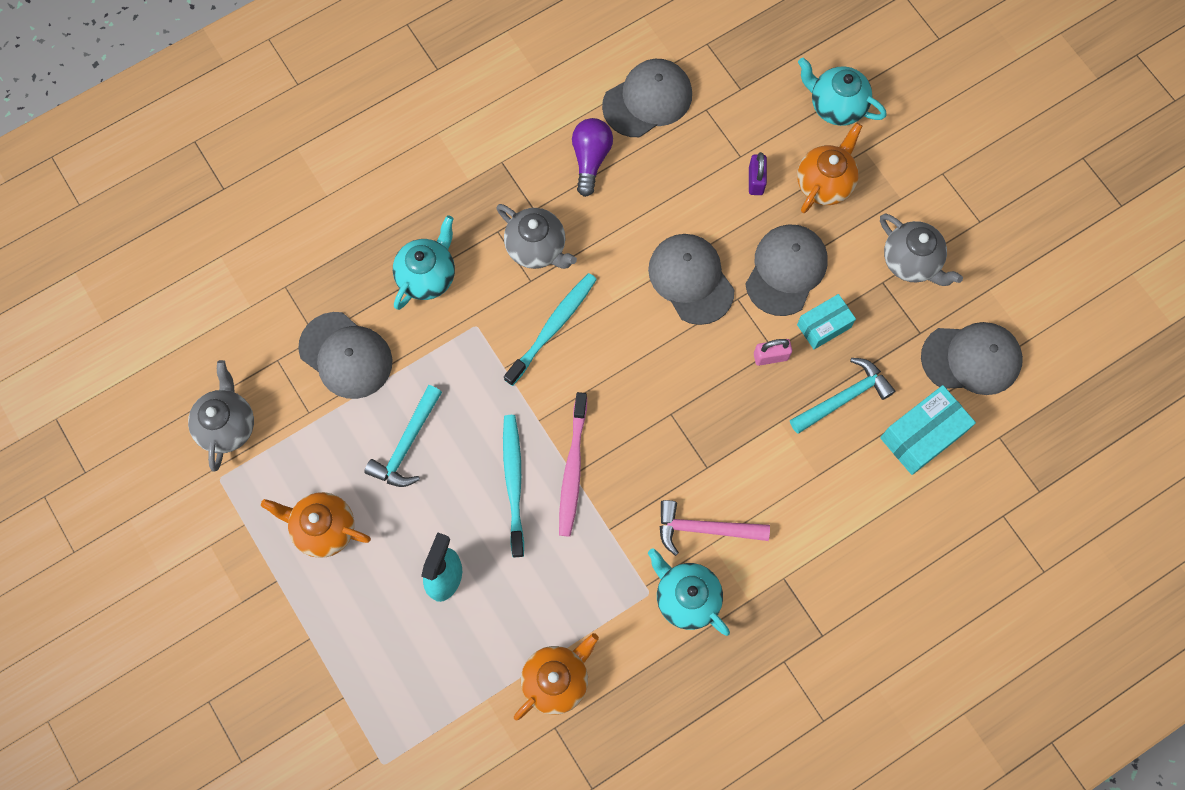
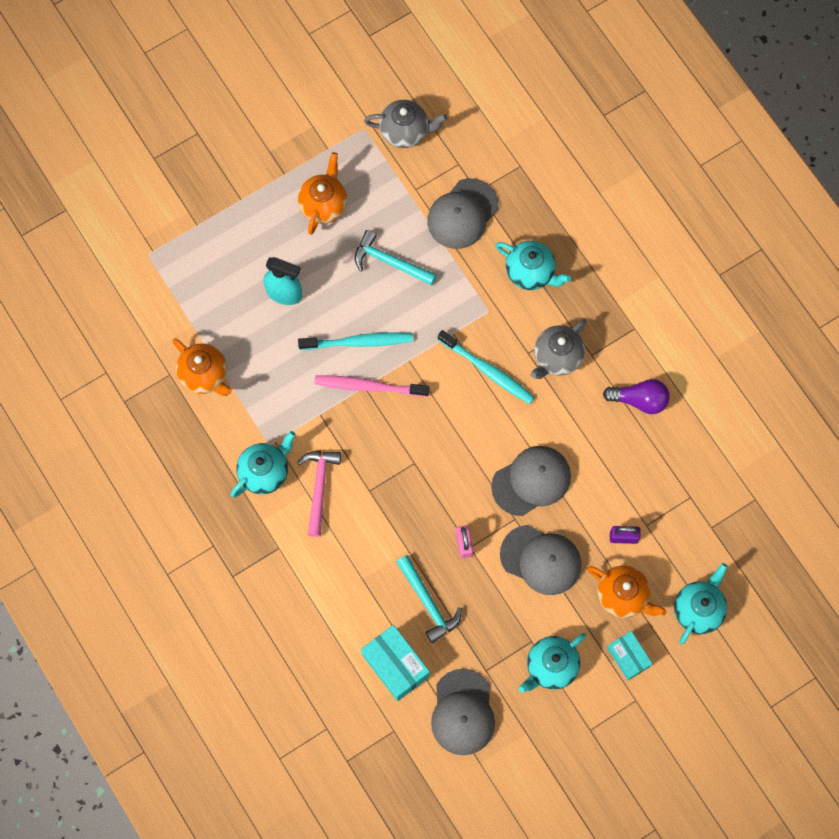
camera: 90 degrees right, 0 degrees up
grey cap [602,59,692,137] -> none
turquoise box [797,294,856,349] -> turquoise box moved to [607,631,652,680]
grey teapot [880,214,963,286] -> turquoise teapot [519,633,586,693]

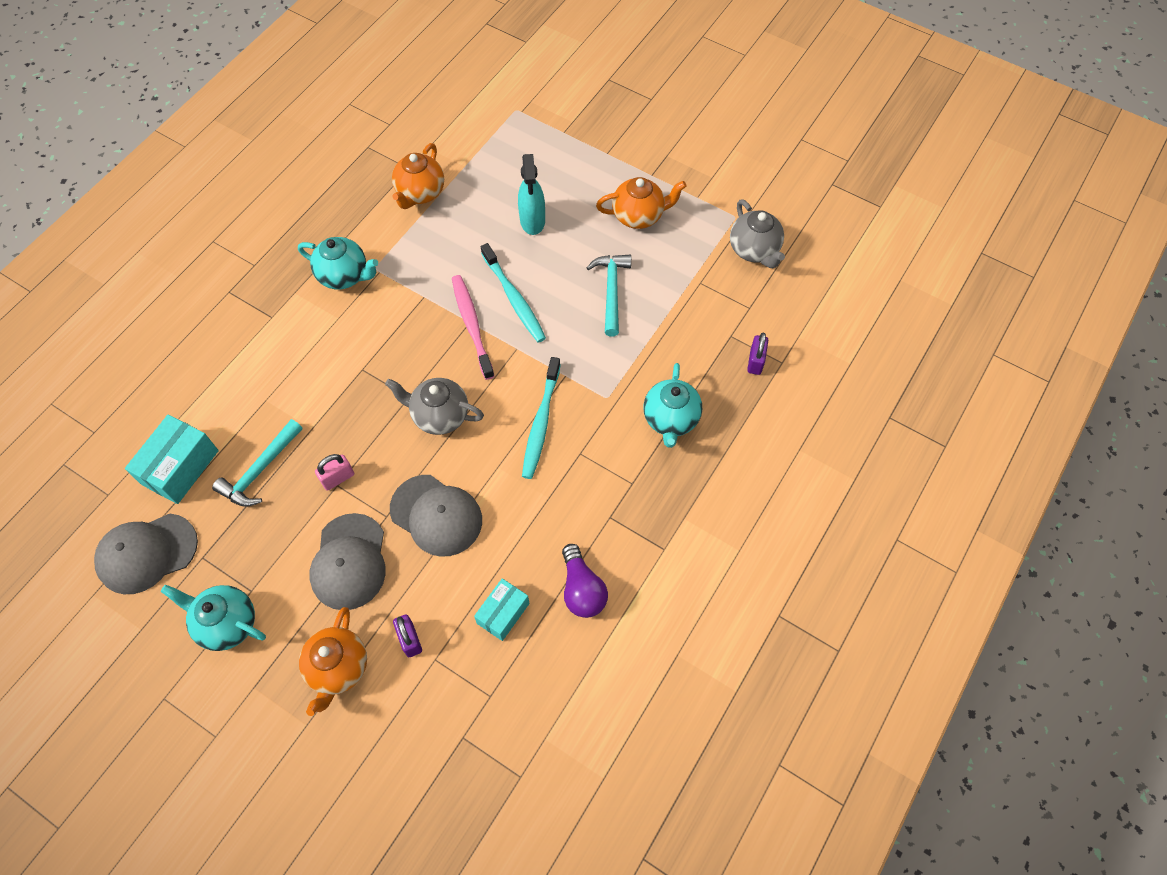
camera: 65 degrees right, 10 degrees down
pink hammer [297,451,341,537] -> none
grey cap [427,178,499,249] -> none
grey teapot [531,319,587,379] -> grey teapot moved to [385,378,484,435]
turquoise box [607,631,652,680] -> turquoise box moved to [474,578,529,641]
turquoise teapot [674,563,728,644] -> none
none -> purple padlock [747,333,768,375]

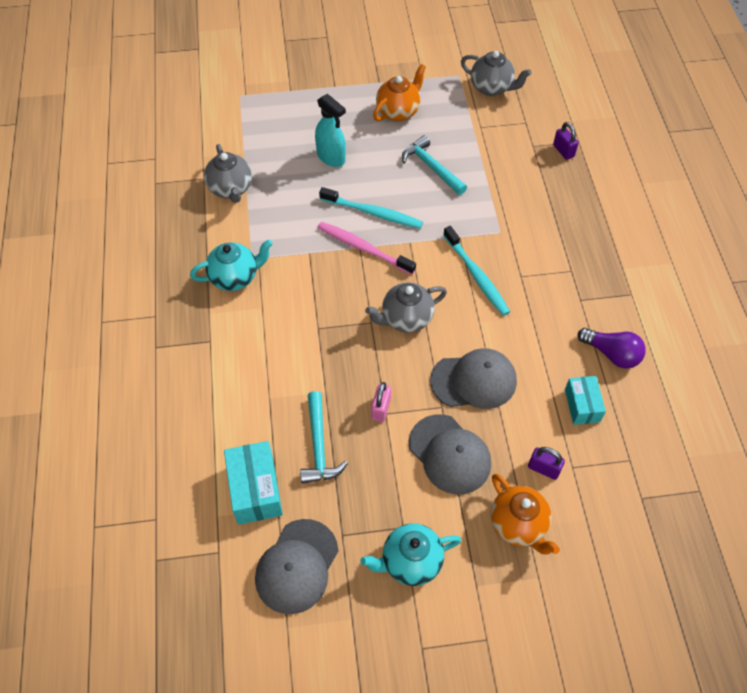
camera: 40 degrees left, 5 degrees down
orange teapot [392,143,444,209] -> grey teapot [204,144,252,203]
turquoise teapot [643,363,702,448] -> none

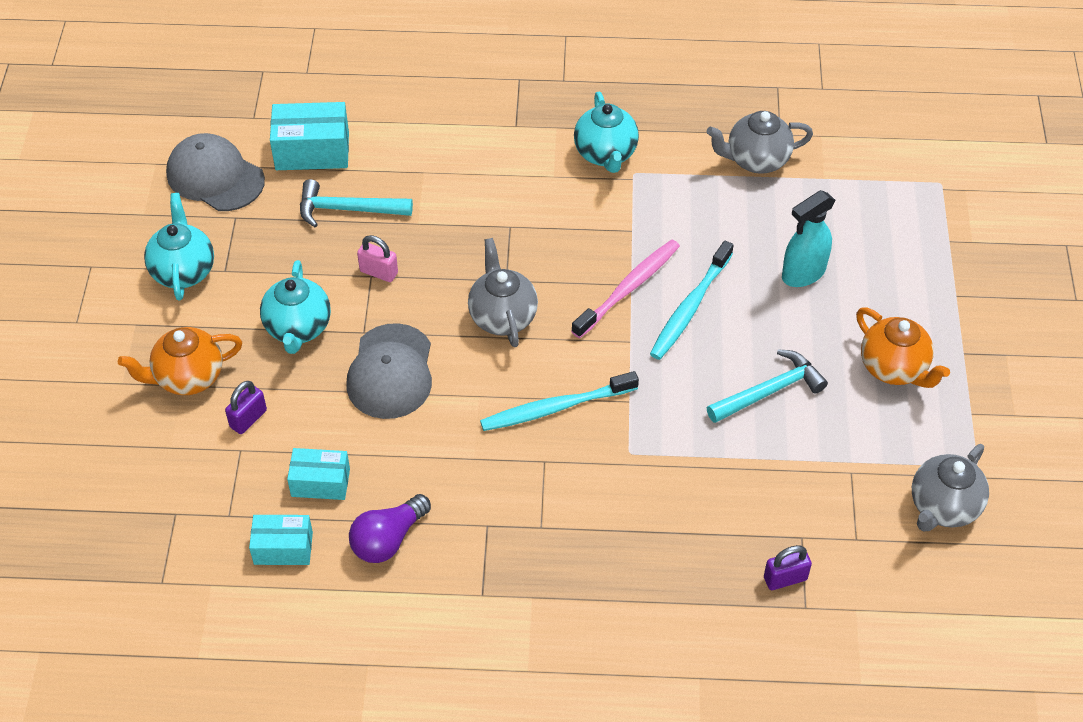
camera: 100 degrees right, 5 degrees down
grey cap [409,414,491,494] -> turquoise teapot [260,260,331,354]
none -> turquoise box [249,515,313,565]

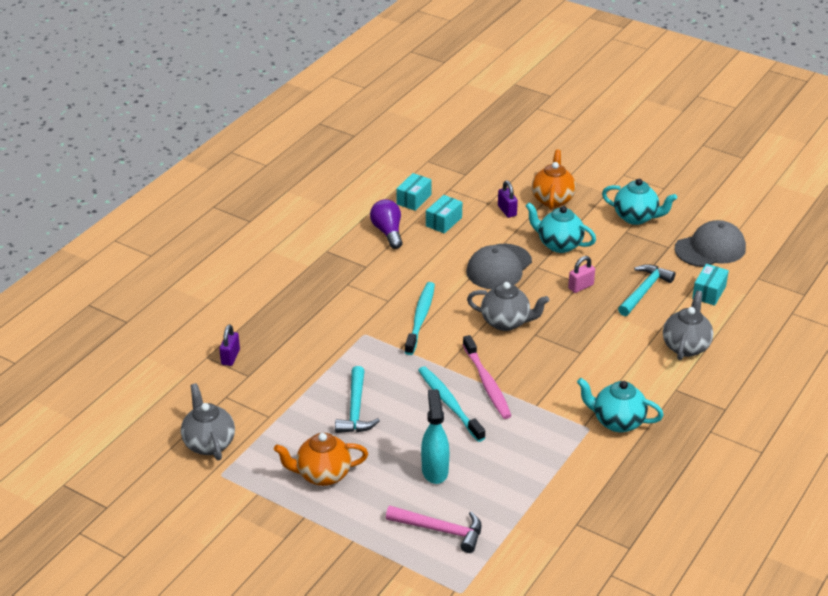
camera: 120 degrees right, 15 degrees down
turquoise box [270,102,349,170] -> turquoise box [692,264,729,306], size x0.65
grey cap [346,323,432,419] -> grey cap turned 90 degrees counterclockwise [466,244,532,289]
grey teapot [706,111,813,174] -> grey teapot moved to [663,291,713,360]
none -> pink hammer [386,506,482,553]

